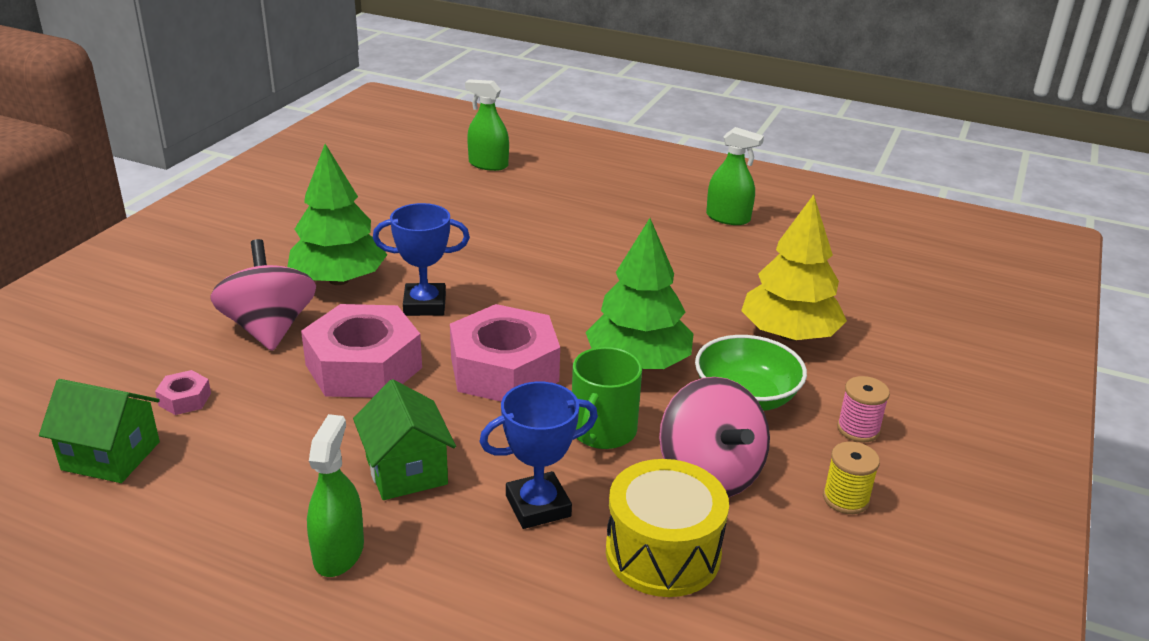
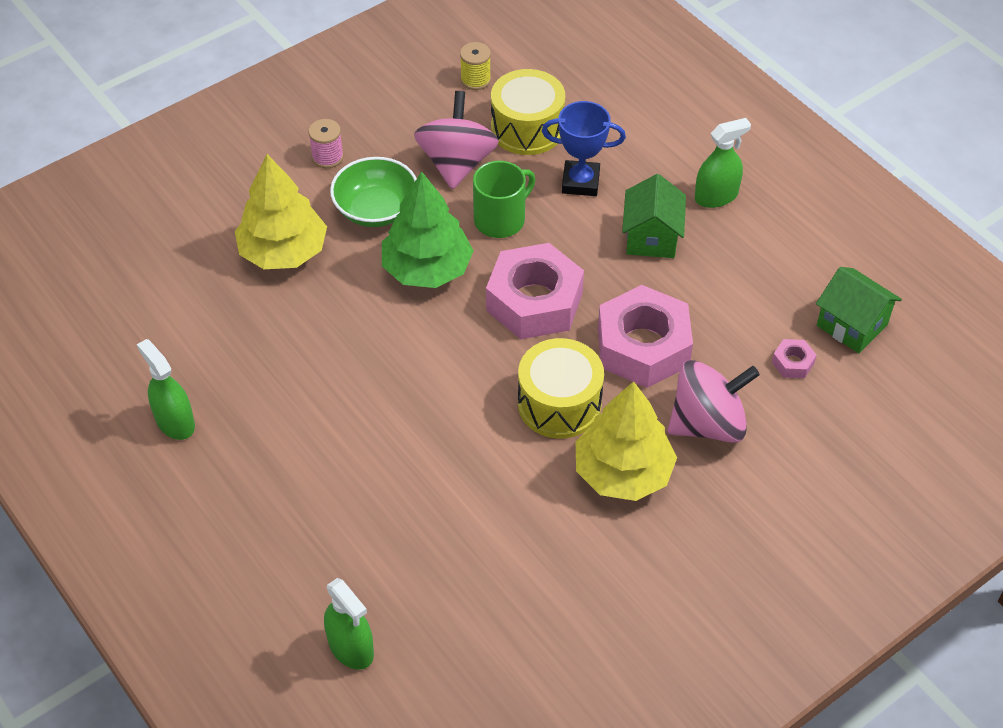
camera: 150 degrees left, 20 degrees up
pink spinning top [211,239,316,351] -> pink spinning top turned 120 degrees counterclockwise [668,360,760,443]
green tree [287,144,387,285] -> yellow tree [576,381,677,501]
green spray bottle [307,414,364,577] -> green spray bottle turned 150 degrees counterclockwise [695,118,751,208]
blue trophy [373,203,470,316] -> yellow drum [518,338,604,439]
yellow spool [823,442,880,514] -> yellow spool moved to [460,42,491,90]

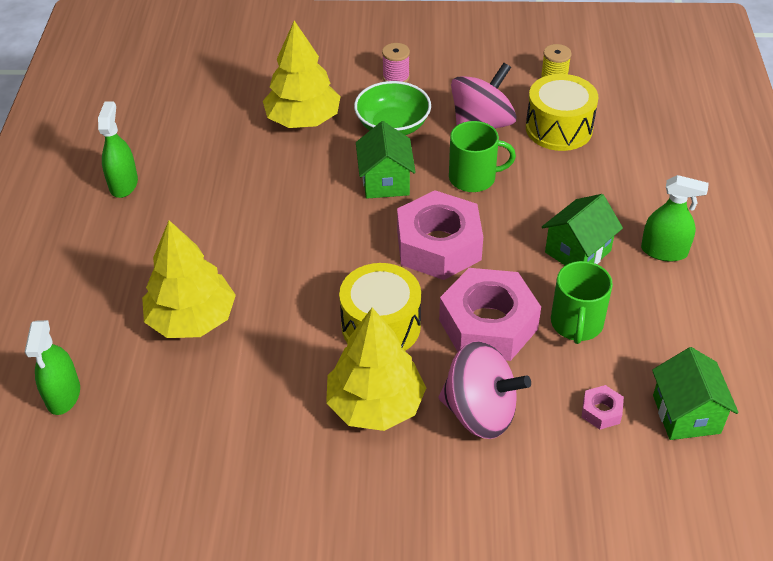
camera: 40 degrees right, 5 degrees down
green tree [382,171,474,288] -> green house [356,121,416,199]
blue trophy [542,101,626,196] -> none
none -> yellow tree [142,220,236,338]
none -> green mug [551,261,613,344]

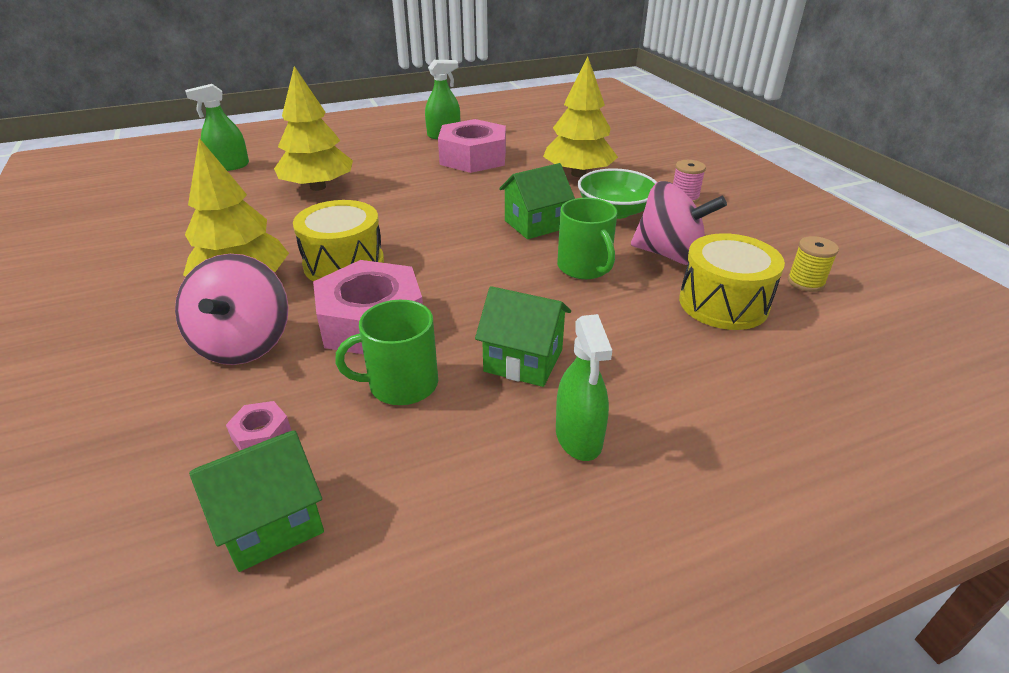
camera: 65 degrees right, 10 degrees down
pink nut [397,190,483,280] -> pink nut moved to [438,119,506,173]

